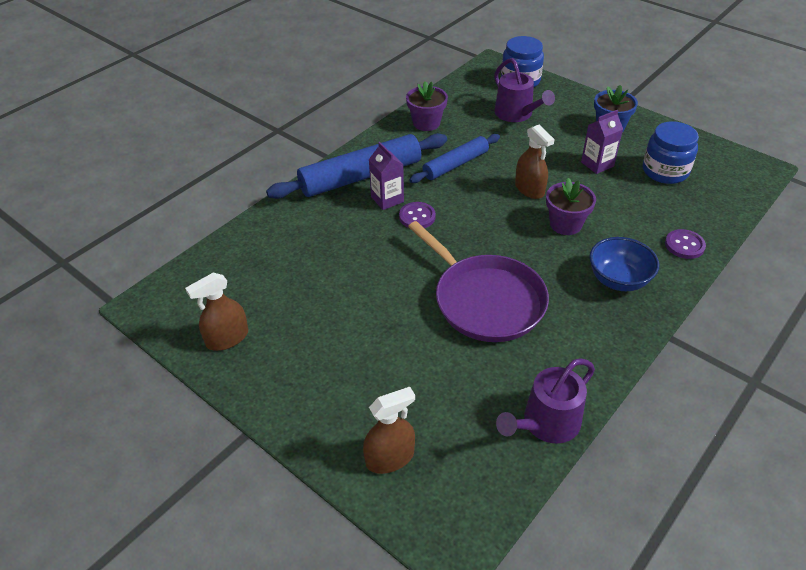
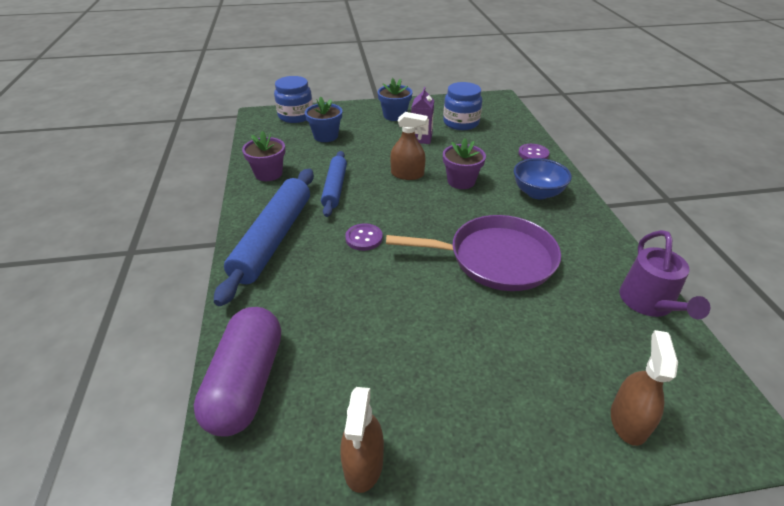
camera: 50 degrees left, 5 degrees down
purple carton [369,142,404,210] -> none
purple watering can [494,58,555,122] -> blue flower pot [305,96,342,142]
none -> purple capsule [194,307,281,436]

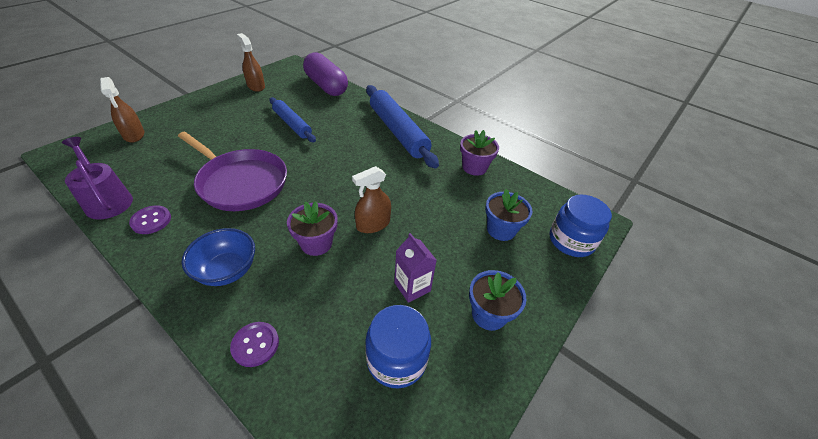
camera: 135 degrees right, 5 degrees up
blue rolling pin [321,151,347,217] -> blue rolling pin moved to [269,97,316,142]
purple button [345,223,383,251] -> purple button moved to [129,205,171,234]
purple pan [386,215,561,291] -> purple pan turned 105 degrees counterclockwise [178,132,287,211]

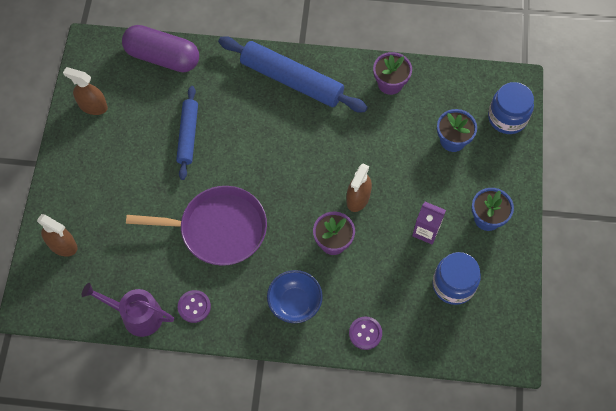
camera: 30 degrees left, 20 degrees up
blue rolling pin [269,97,316,142] -> blue rolling pin turned 75 degrees clockwise [176,86,198,180]

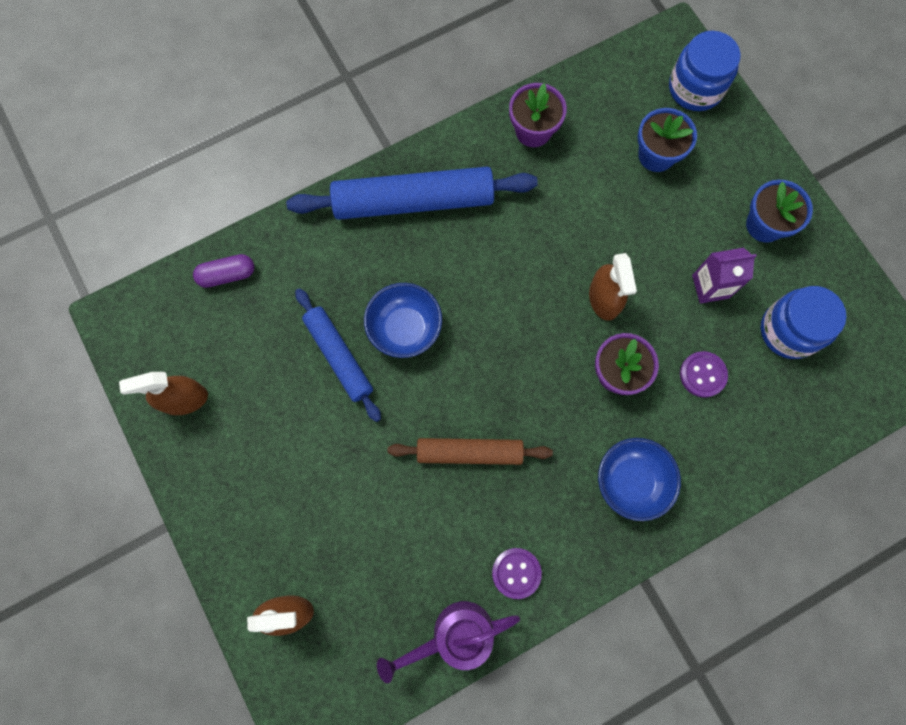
camera: 35 degrees left, 10 degrees up
purple capsule [122,25,199,72] -> purple capsule [193,254,254,288], size x0.49
purple pan [126,186,267,266] -> brown rolling pin [388,438,553,465]
purple button [349,316,382,350] -> purple button moved to [680,351,728,398]
none -> blue bowl [364,283,442,358]

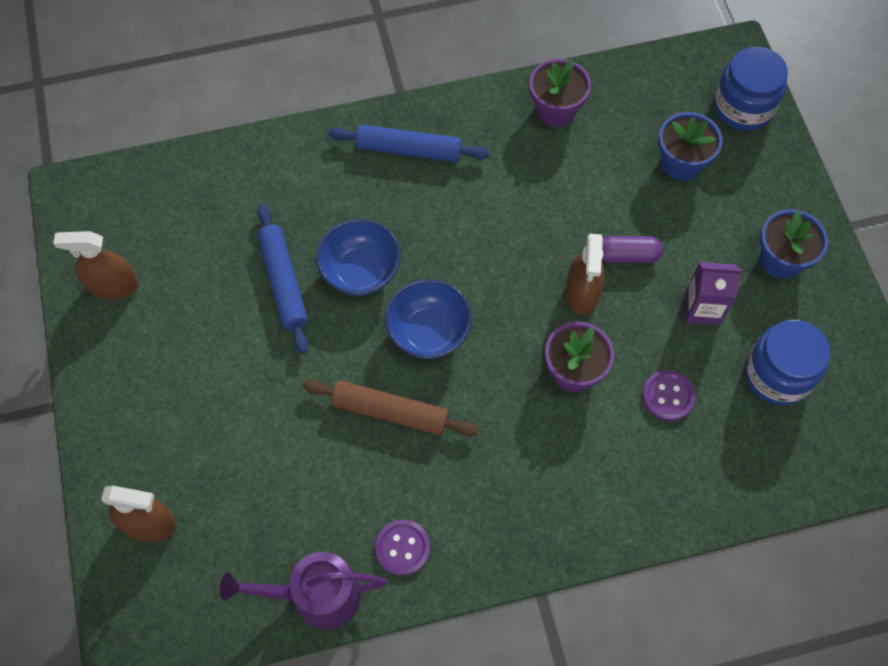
camera: 15 degrees right, 10 degrees down
purple capsule [193,254,254,288] -> purple capsule moved to [602,236,663,263]
blue rolling pin [286,167,538,220] -> blue rolling pin [328,124,490,162], size x0.61
blue bowl [598,438,681,521] -> blue bowl moved to [385,279,472,359]

